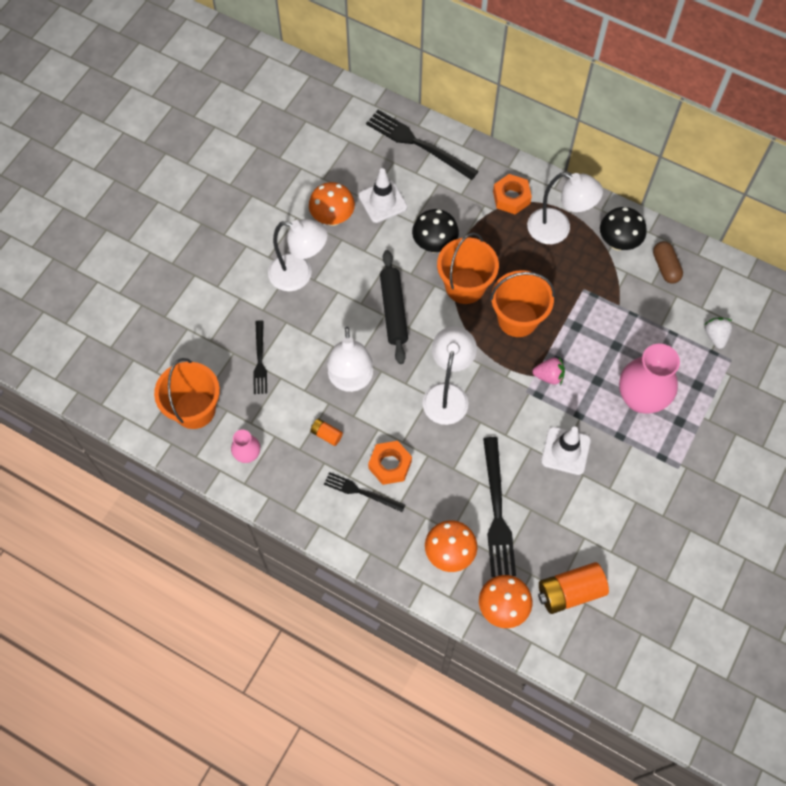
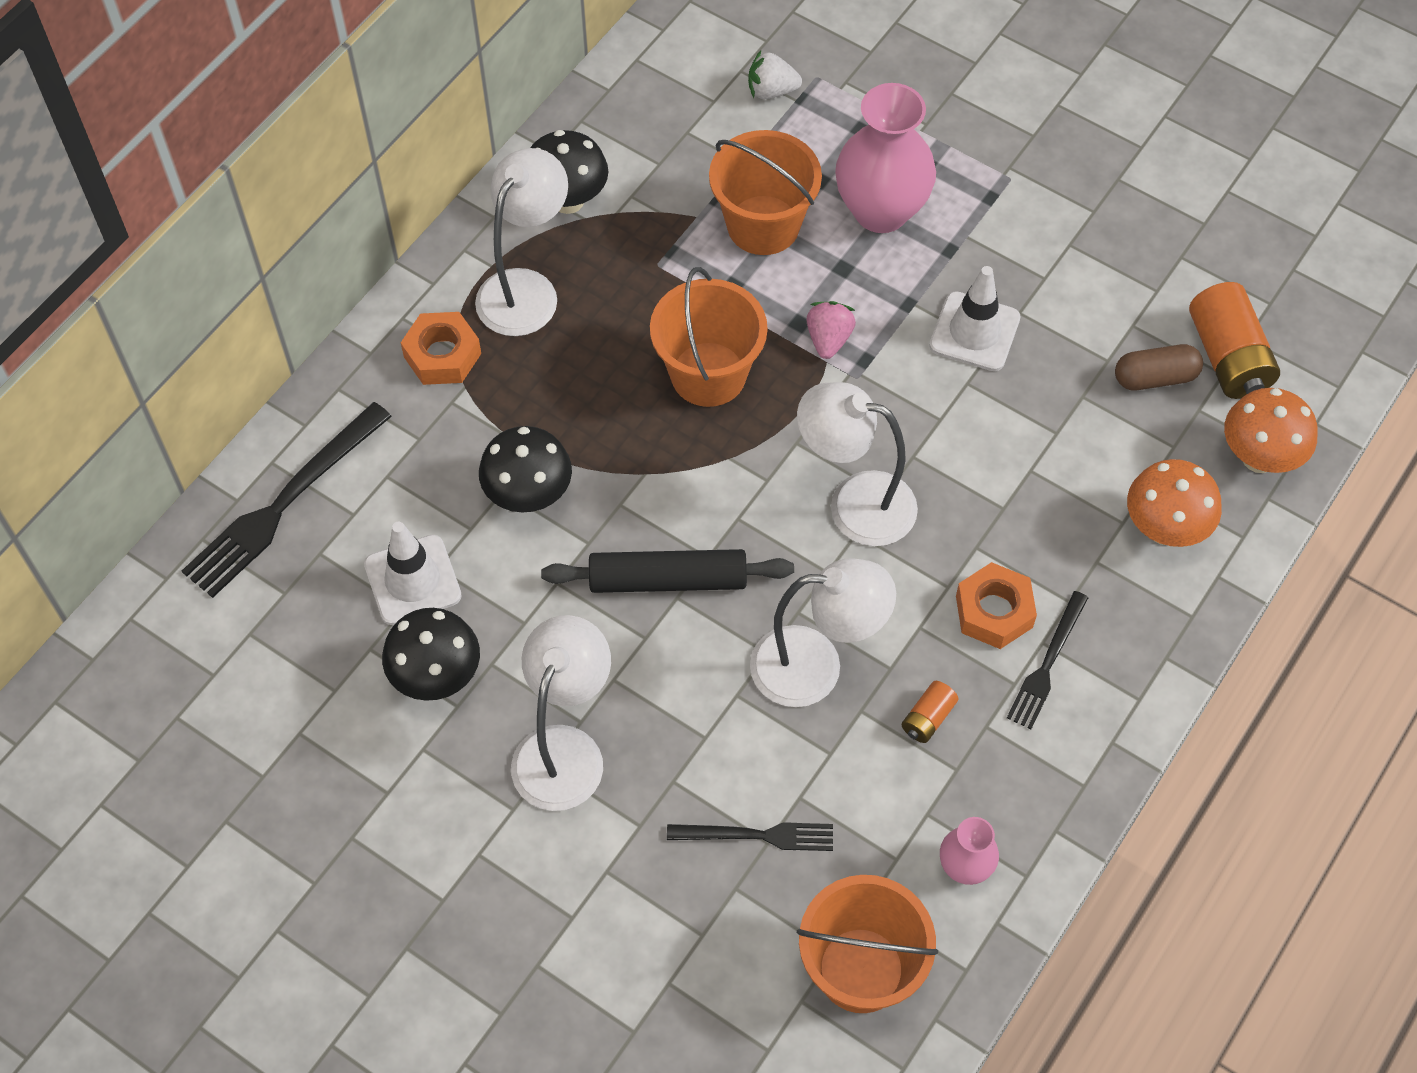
camera: 85 degrees left, 5 degrees down
orange mushroom [309,182,355,226] -> black mushroom [382,608,480,701]
orange bucket [437,232,499,304] -> orange bucket moved to [709,130,822,255]
black fork [483,437,516,577] -> none
brown capsule [653,241,683,284] -> brown capsule moved to [1115,344,1203,390]

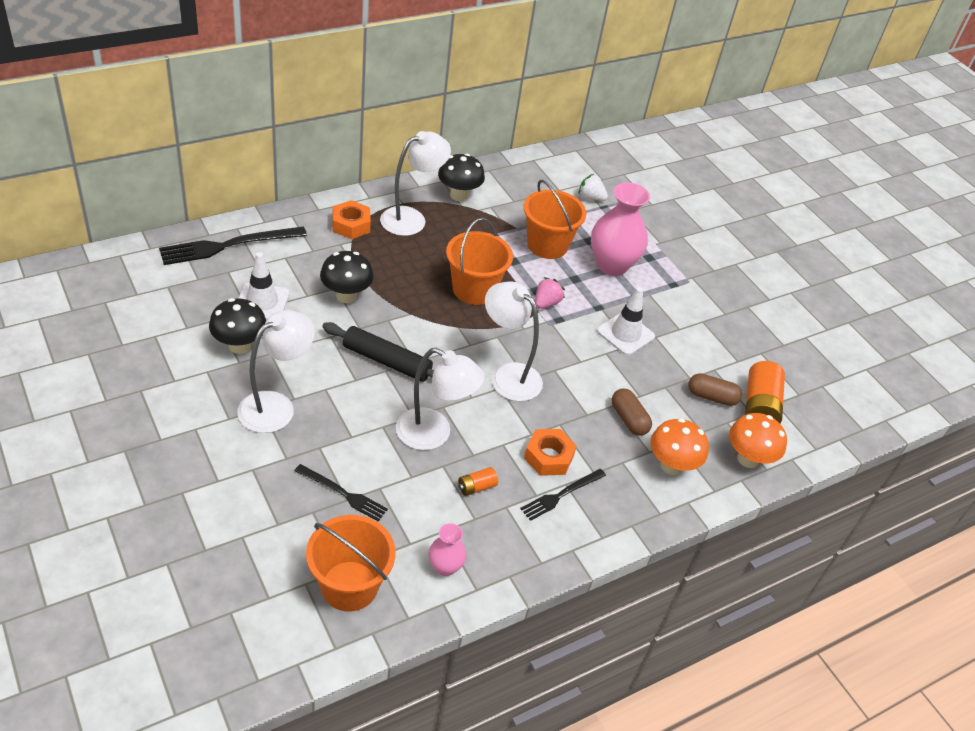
camera: 20 degrees right, 15 degrees down
none -> brown capsule [612,389,652,436]

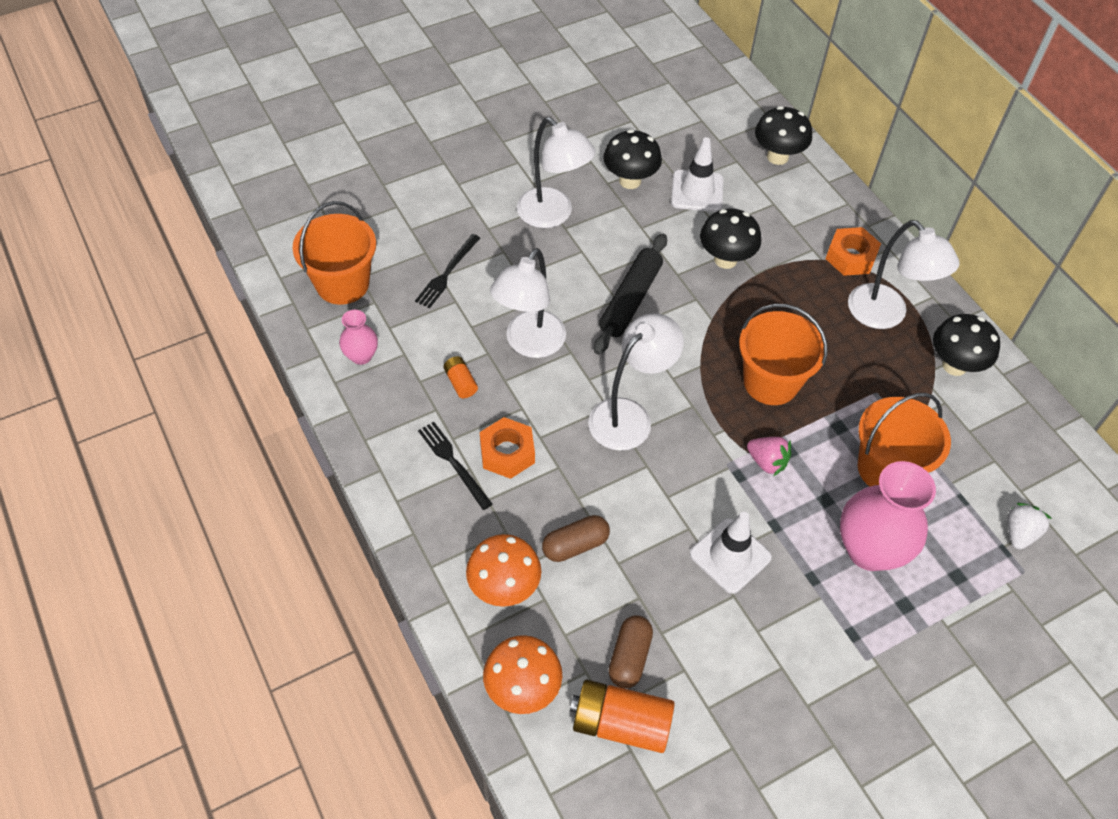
camera: 95 degrees right, 10 degrees up
black fork [159,226,307,265] -> black mushroom [755,106,812,165]

